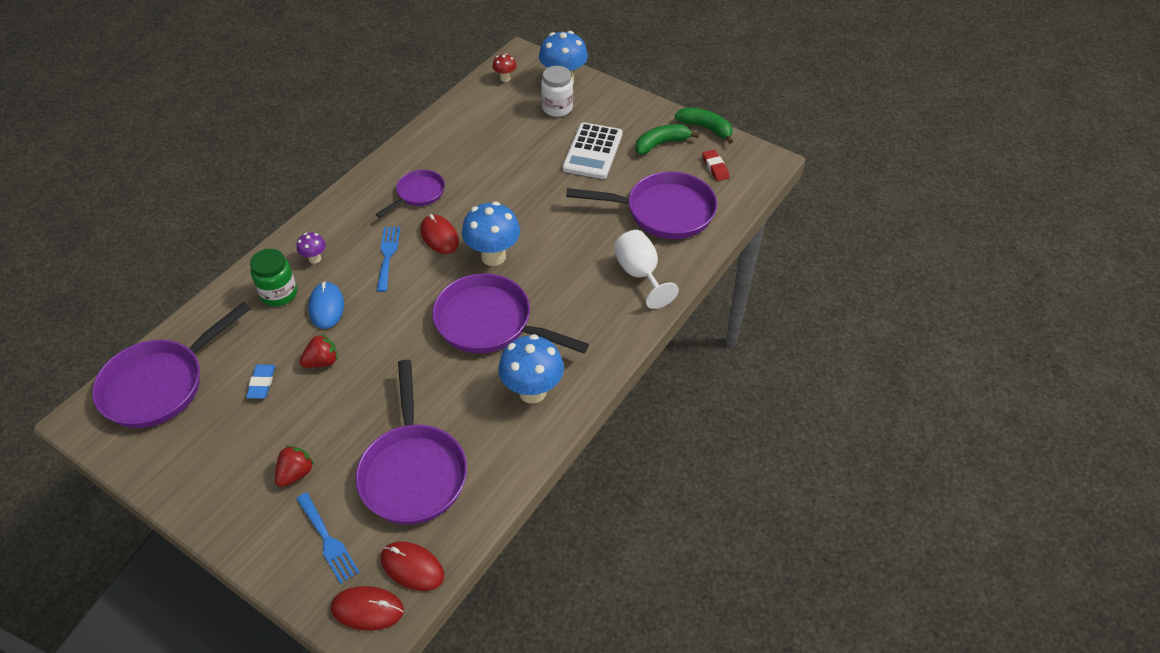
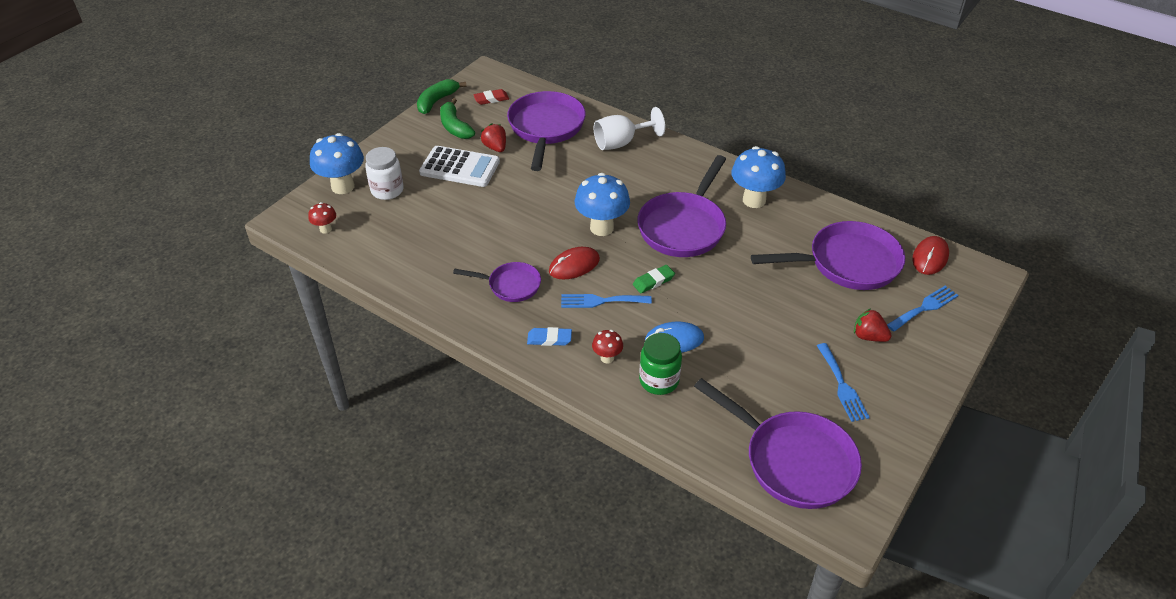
camera: 90 degrees left, 5 degrees down
blue eraser [246,364,276,399] -> blue eraser moved to [527,327,572,346]
purple mushroom [297,233,326,264] -> red mushroom [592,330,623,364]
red strawberry [299,334,338,368] -> red strawberry moved to [481,123,506,152]
red mouse [331,586,404,631] -> none
purple pan [376,170,445,218] -> purple pan turned 150 degrees clockwise [453,262,541,302]
none -> green eraser [633,265,675,293]
none -> blue fork [817,343,870,422]

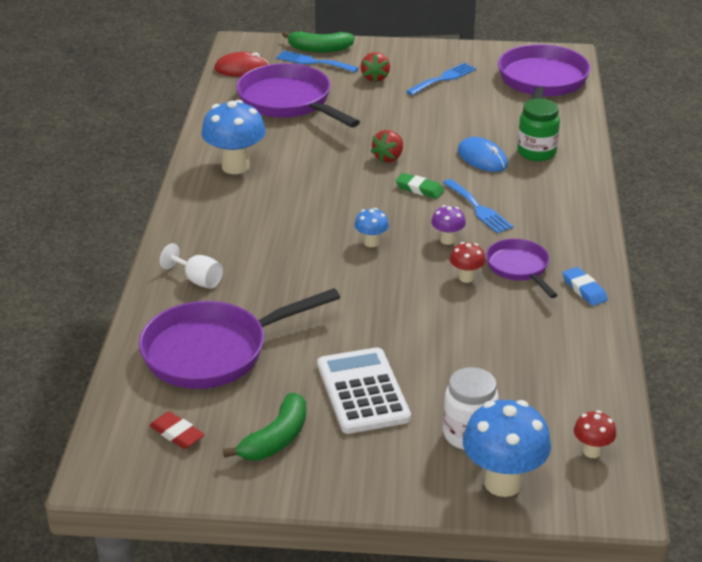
camera: 120 degrees left, 10 degrees down
green banana [417,79,466,114] -> green banana moved to [282,31,355,53]
red strawberry [481,123,506,152] -> red strawberry moved to [370,130,403,163]
blue eraser [527,327,572,346] -> blue eraser moved to [563,267,608,306]
red mouse [549,247,600,279] -> purple mushroom [431,205,466,245]
blue mushroom [575,173,630,236] -> blue mushroom [354,208,389,247], size x0.50
red mushroom [592,330,623,364] -> red mushroom moved to [450,242,486,283]
white goblet [594,107,665,150] -> white goblet [160,243,223,289], size x0.64
purple pan [637,155,726,257] -> none

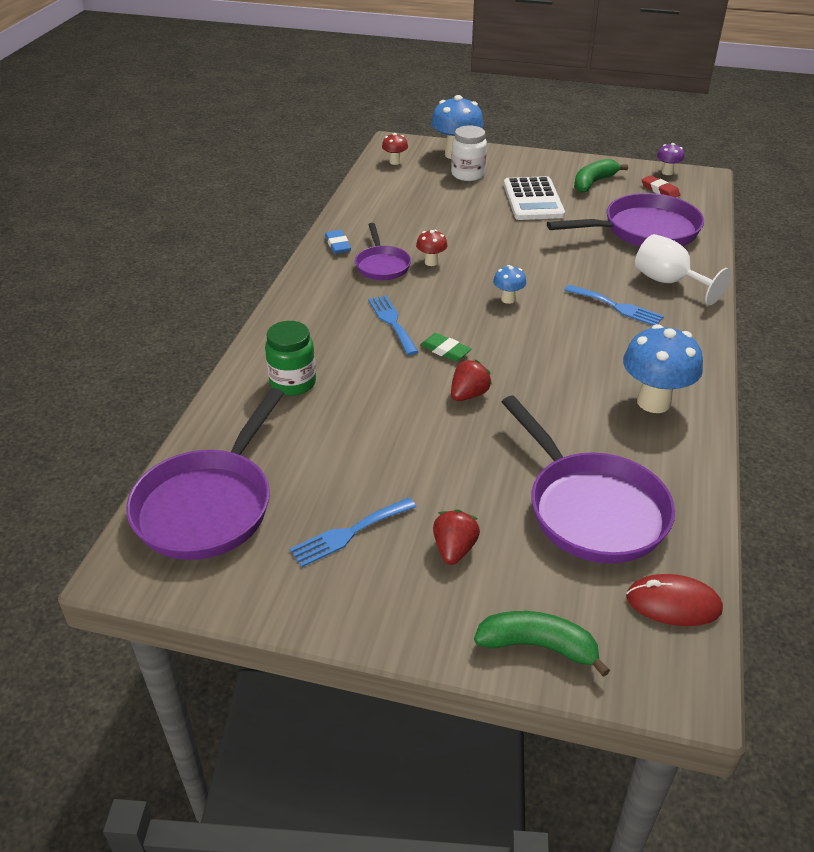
camera: 170 degrees left, 5 degrees up
white goblet [160,243,223,289] -> white goblet [635,234,731,305], size x1.56
blue fork [276,50,358,73] -> blue fork moved to [564,285,664,325]
purple mushroom [431,205,466,245] -> purple mushroom moved to [657,143,684,175]
blue mouse [458,137,508,172] -> none

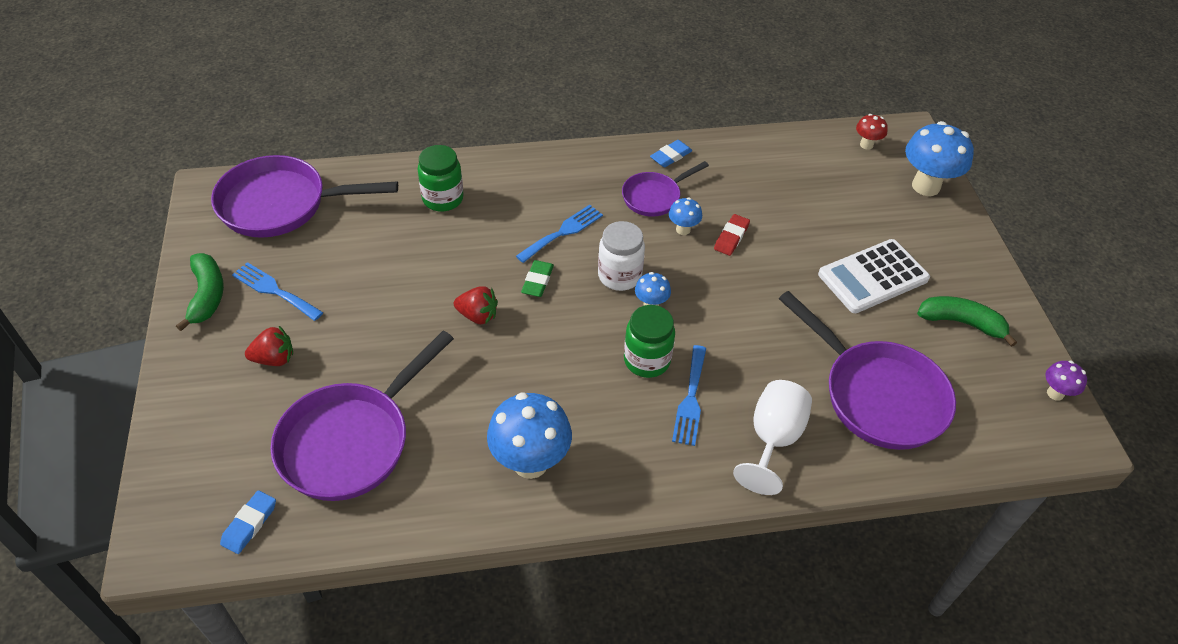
camera: 65 degrees right, 10 degrees up
red mushroom [416,230,447,266] -> blue mushroom [669,197,702,235]
white jar [451,126,487,181] -> white jar moved to [598,221,645,291]
green banana [474,611,610,677] -> green banana moved to [176,253,224,331]
red mouse [626,574,723,626] -> blue eraser [220,490,276,554]
red eraser [641,175,680,198] -> red eraser moved to [714,214,750,256]
none -> green jar [624,305,675,378]

